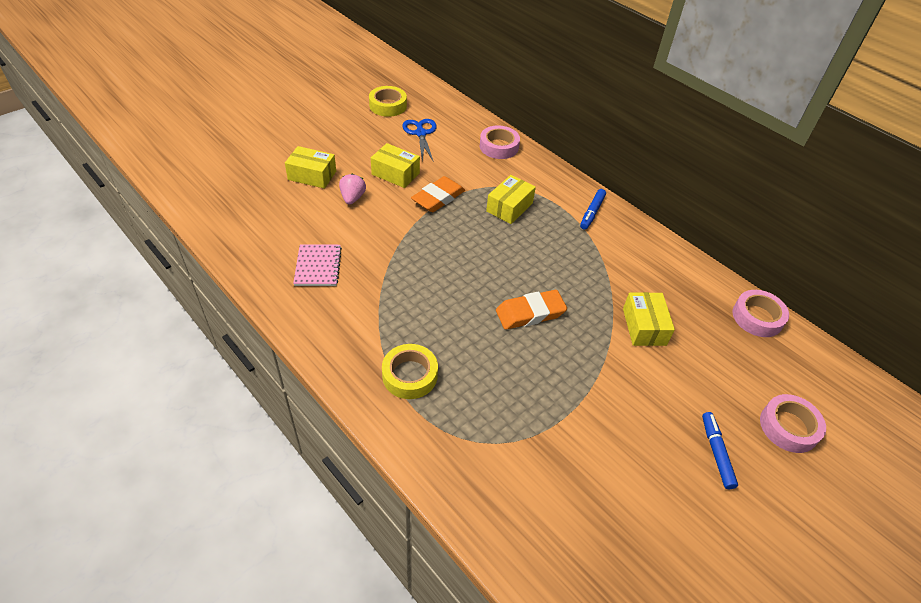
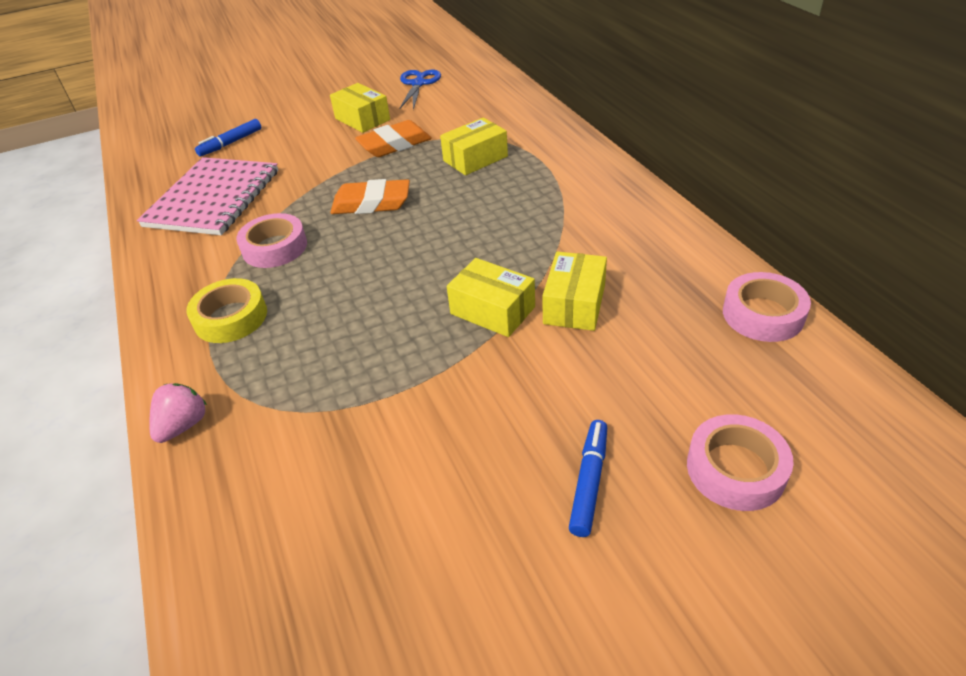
camera: 25 degrees right, 5 degrees down
yellow box [285,146,336,189] -> yellow box moved to [447,258,535,337]
pink notebook [293,244,342,286] -> pink notebook [137,157,278,235], size x1.81
pink strawberry [339,174,366,204] -> pink strawberry moved to [149,383,207,443]
yellow tape [369,86,407,117] -> none
pink tape [480,125,520,159] -> pink tape moved to [236,213,307,268]
orange eraser [496,290,567,330] -> orange eraser moved to [330,179,410,214]
blue marker [580,189,606,230] -> blue marker moved to [195,119,261,156]

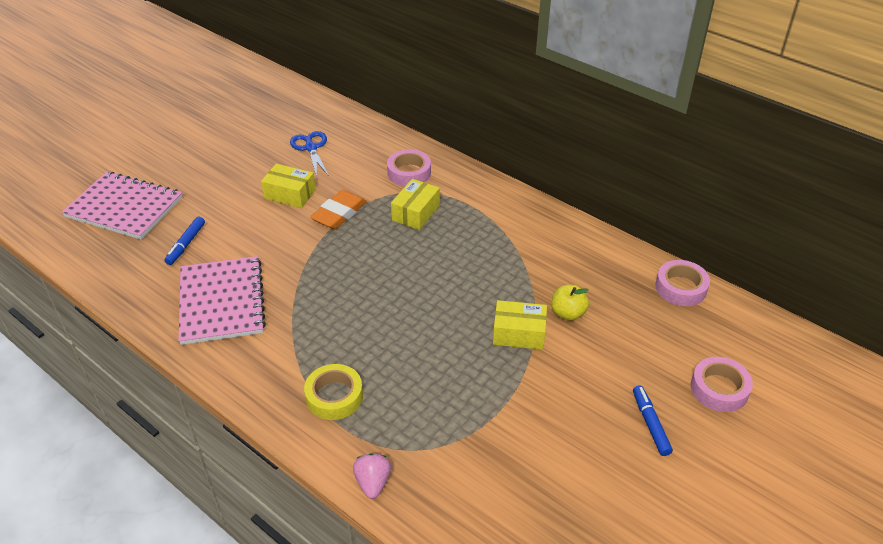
camera: 30 degrees left, 0 degrees up
pink tape [236,213,307,268] -> pink tape moved to [387,149,431,186]
orange eraser [330,179,410,214] -> none
yellow box [542,251,607,331] -> yellow apple [552,285,589,321]
none -> pink notebook [62,172,182,240]

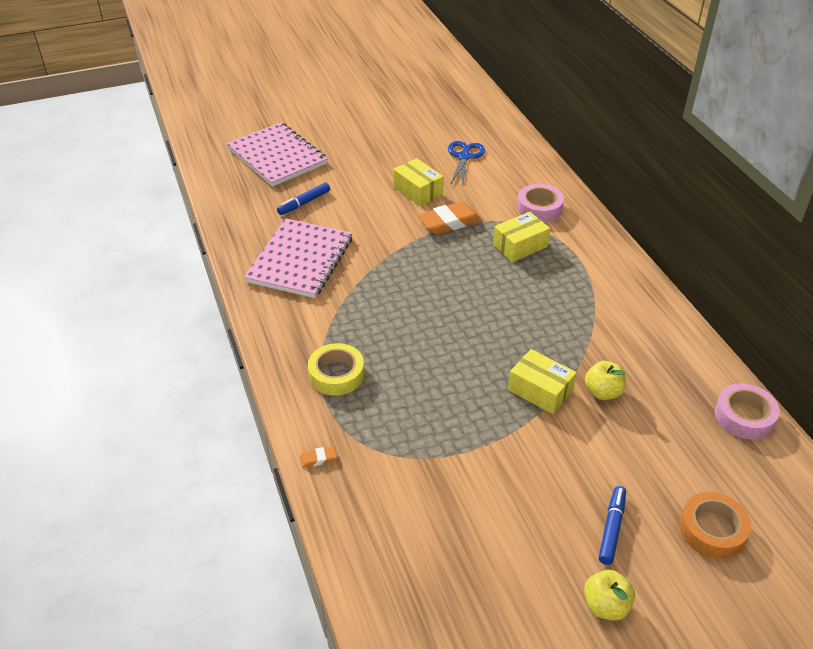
camera: 30 degrees right, 0 degrees up
pink strawberry [353,453,391,499] -> orange eraser [300,446,337,468]
pink tape [691,357,753,412] -> orange tape [679,492,751,559]
none -> yellow apple [584,570,635,621]

